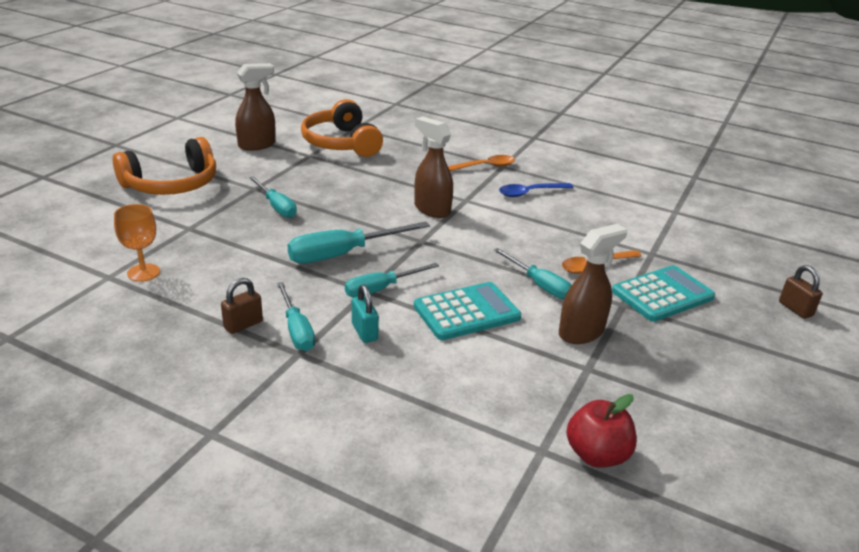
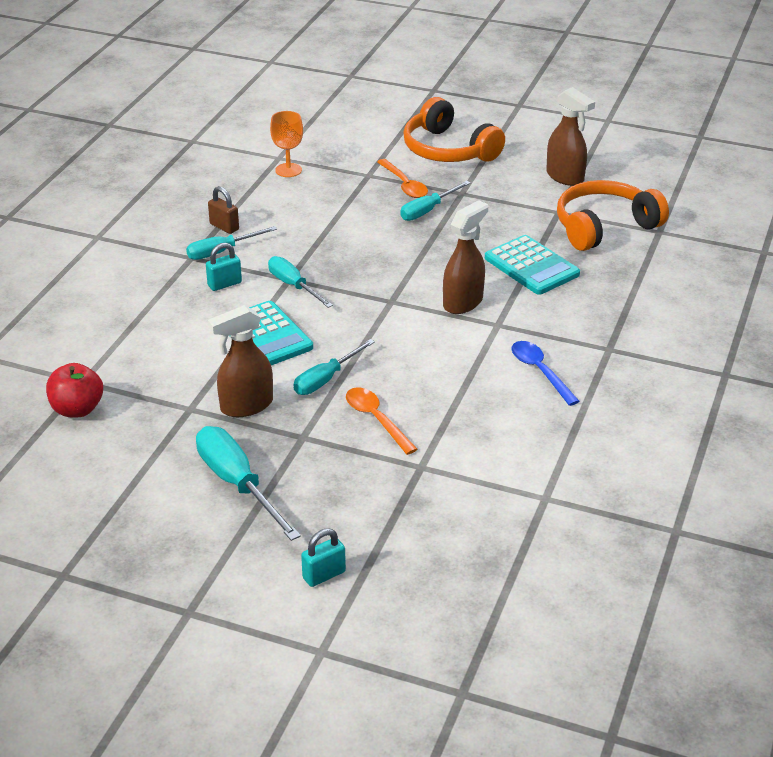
camera: 85 degrees right, 5 degrees up
turquoise screwdriver [287,222,430,263] -> turquoise screwdriver moved to [196,426,301,541]
orange spoon [448,155,515,171] -> orange spoon moved to [377,159,428,198]
brown spray bottle [559,224,627,344] -> brown spray bottle turned 105 degrees clockwise [208,305,273,417]
turquoise calculator [612,265,715,322] -> turquoise calculator moved to [485,235,580,295]
brown padlock [779,265,823,319] -> turquoise padlock [301,528,346,587]

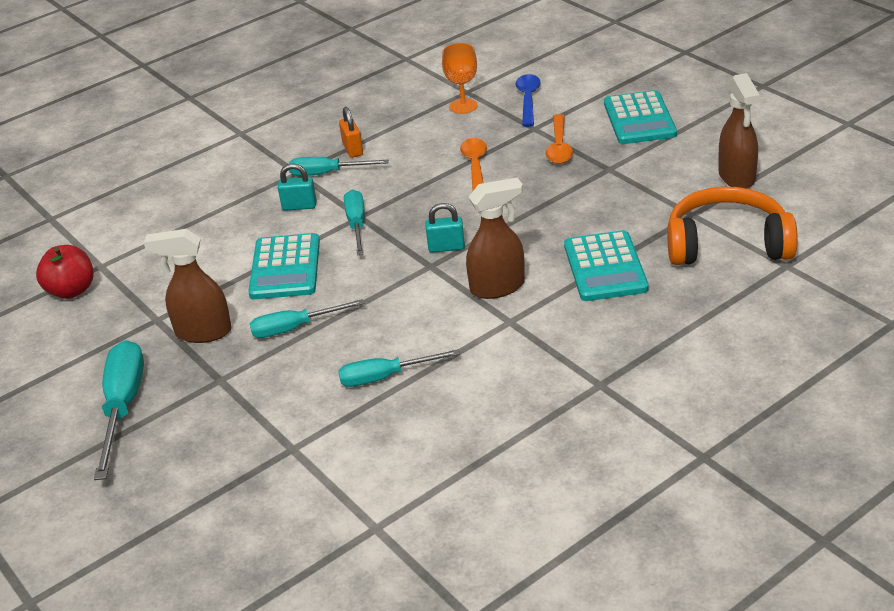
camera: 35 degrees right, 0 degrees up
brown padlock [208,186,239,234] -> orange padlock [339,107,363,158]
turquoise padlock [301,528,346,587] -> turquoise padlock moved to [425,203,465,253]
orange spoon [346,388,418,455] -> orange spoon moved to [460,138,487,191]
turquoise screwdriver [400,181,470,221] -> turquoise screwdriver moved to [338,349,460,387]
orange headphones [403,97,505,162] -> turquoise calculator [604,90,677,144]
blue spoon [511,341,580,406] -> blue spoon moved to [515,74,541,127]

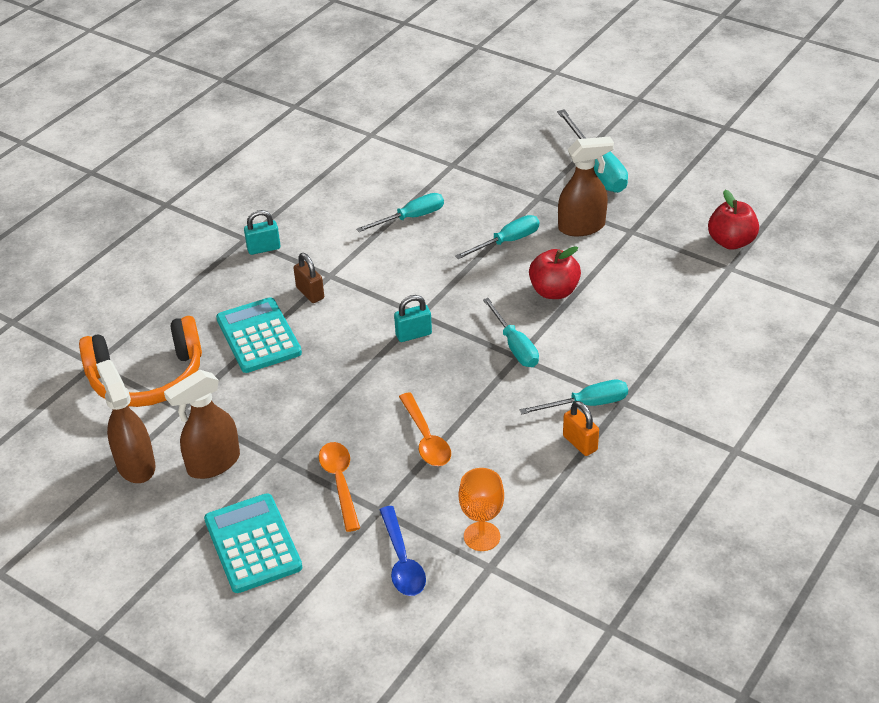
camera: 160 degrees right, 5 degrees up
turquoise calculator [248,233,320,299] -> red apple [529,246,581,299]
turquoise padlock [278,163,317,211] -> turquoise padlock moved to [244,210,281,255]
brown spray bottle [466,178,525,299] -> brown spray bottle moved to [164,370,240,479]
none -> brown padlock [294,253,324,303]

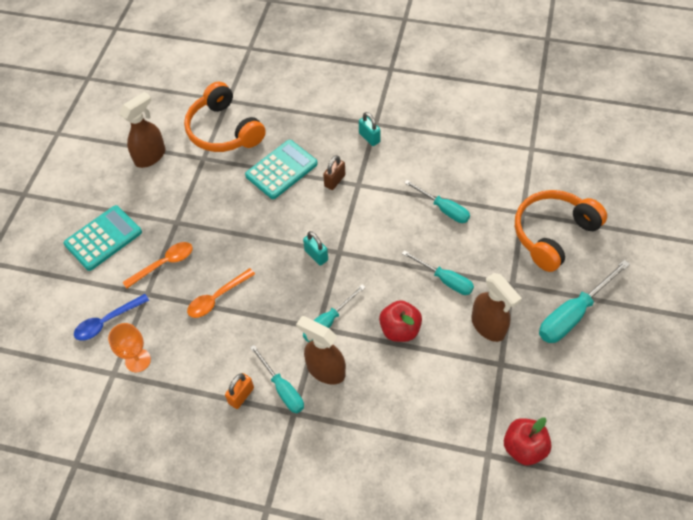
camera: 70 degrees right, 15 degrees up
brown spray bottle [164,370,240,479] -> brown spray bottle moved to [296,316,346,384]
none -> orange headphones [515,190,607,272]

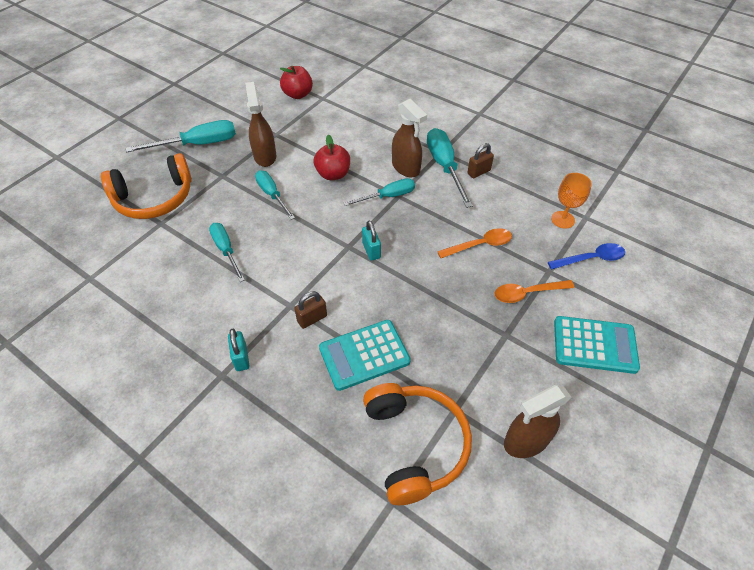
camera: 160 degrees left, 5 degrees down
turquoise calculator [63,205,142,271] -> turquoise calculator turned 150 degrees counterclockwise [554,316,640,374]
orange padlock [225,373,254,409] -> brown padlock [467,143,494,178]
turquoise screwdriver [250,345,304,413] -> turquoise screwdriver [427,128,473,208], size x1.53

